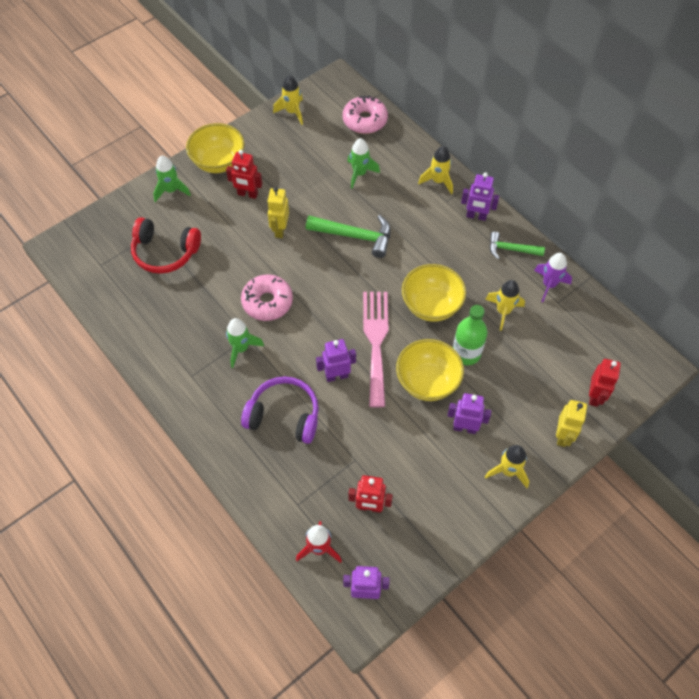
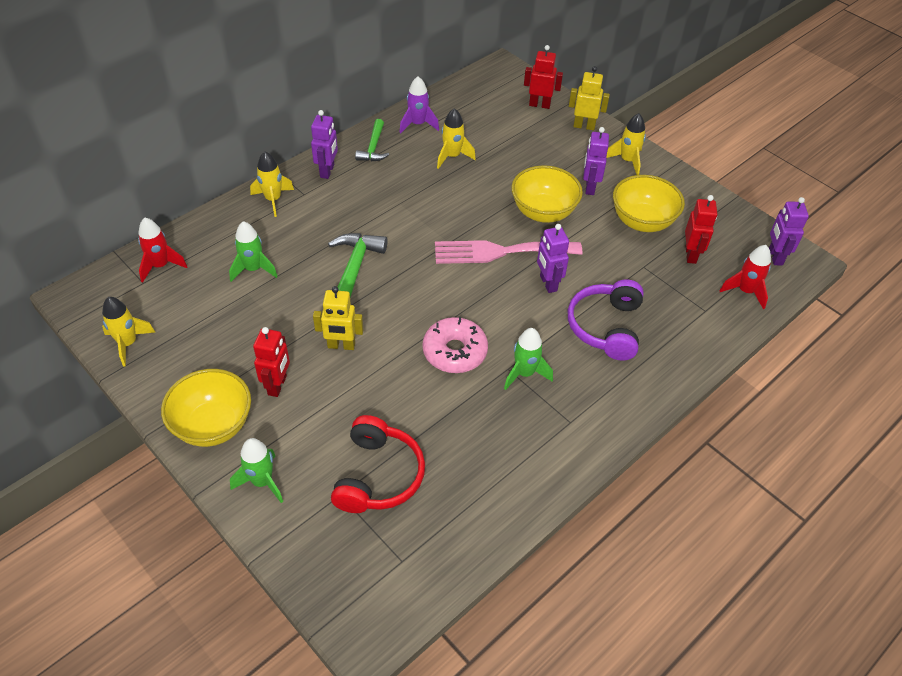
camera: 95 degrees left, 10 degrees down
pink donut [343,95,388,134] -> red rocket [138,218,187,283]
yellow bowl [402,264,466,322] -> yellow bowl moved to [613,175,685,232]
green bottle [453,305,487,365] -> none

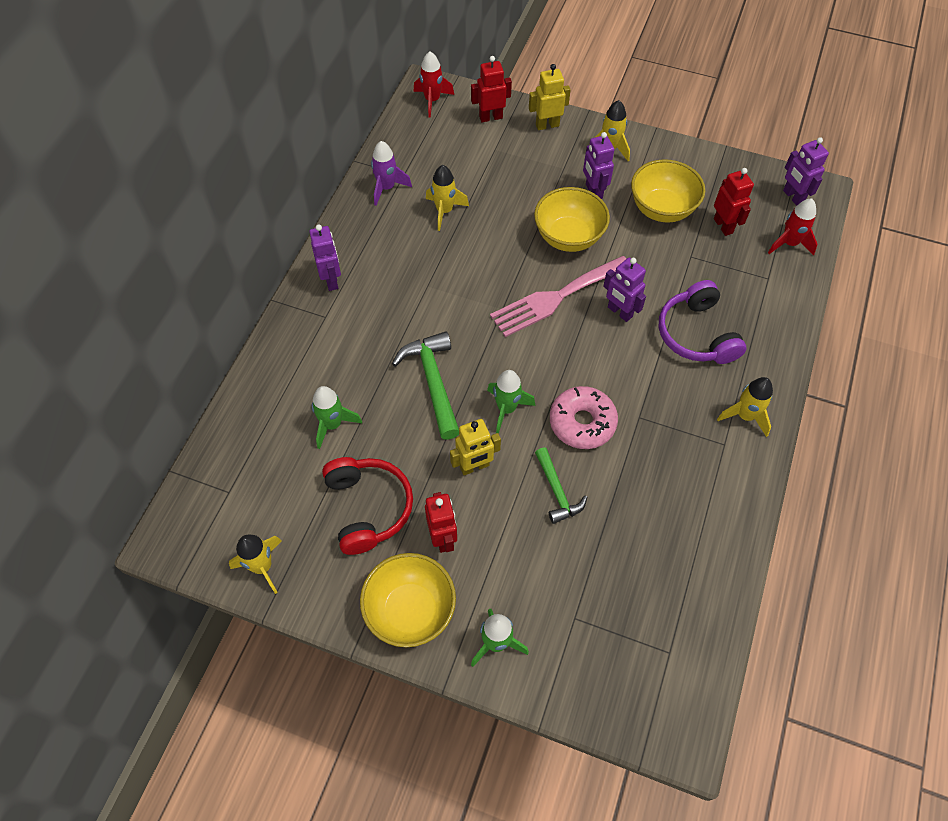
camera: 25 degrees left, 10 degrees up
red rocket [138,218,187,283] -> red rocket moved to [413,52,454,118]
yellow rocket [250,151,294,217] -> yellow rocket moved to [717,377,773,437]
red headphones [331,415,425,513] -> red headphones moved to [322,457,413,555]
green hammer [355,119,389,161] -> green hammer moved to [535,447,587,524]
green rocket [504,328,553,390] -> green rocket moved to [487,370,535,434]

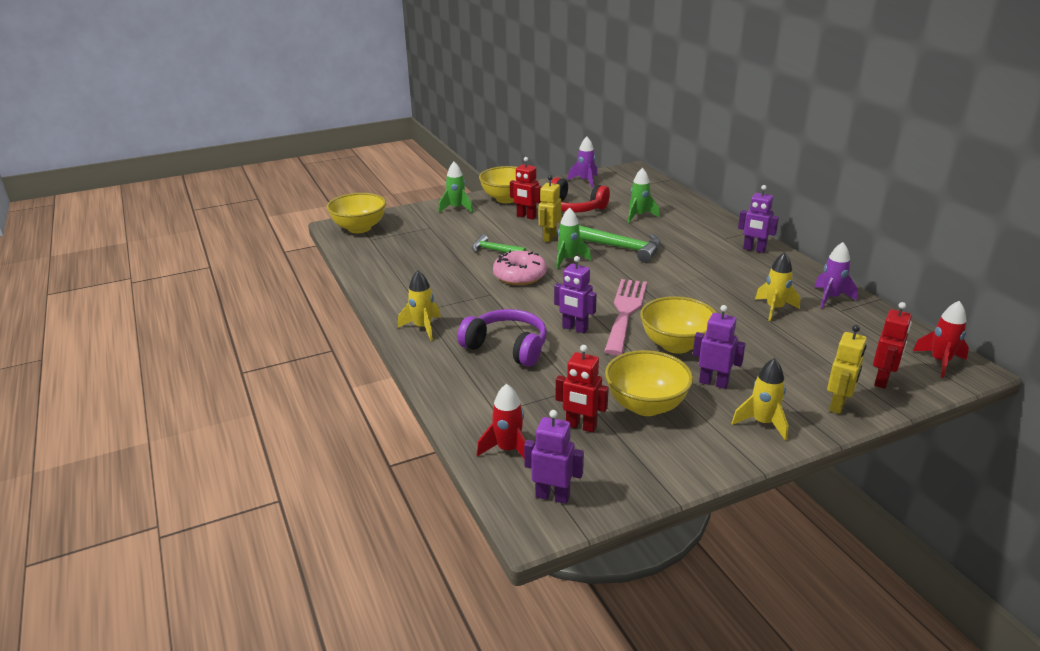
camera: 135 degrees right, 30 degrees down
yellow rocket [229,535,282,594] -> purple rocket [568,137,597,188]
purple robot [603,258,646,322] -> purple robot turned 150 degrees counterclockwise [554,256,597,333]
none -> yellow bowl [326,193,386,233]

